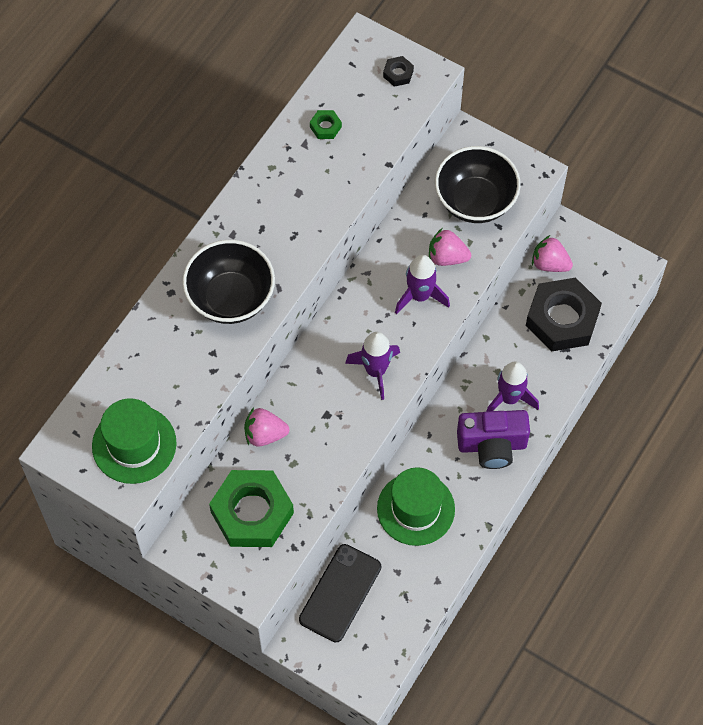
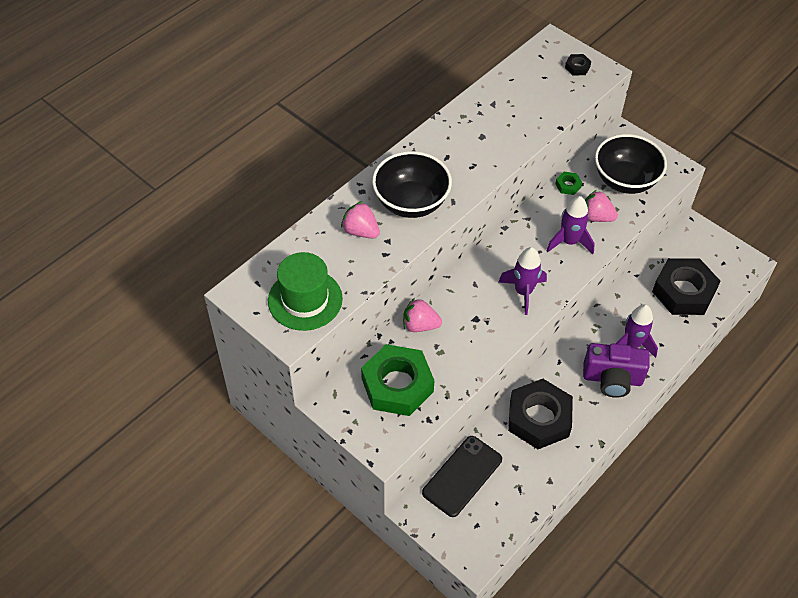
camera: 10 degrees right, 10 degrees down
green nut [310,110,342,139] -> green nut moved to [555,172,582,195]
green hat [377,467,455,546] -> black nut [508,379,573,449]
pink strawberry [532,235,573,272] -> pink strawberry moved to [341,201,380,238]

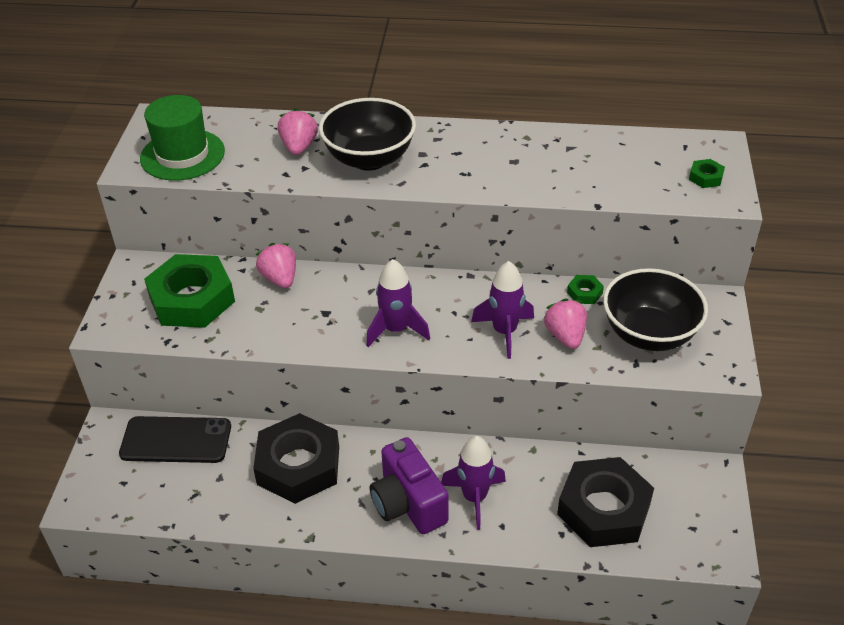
camera: 55 degrees right, 10 degrees down
black nut [565,54,592,76] -> green nut [689,159,725,188]

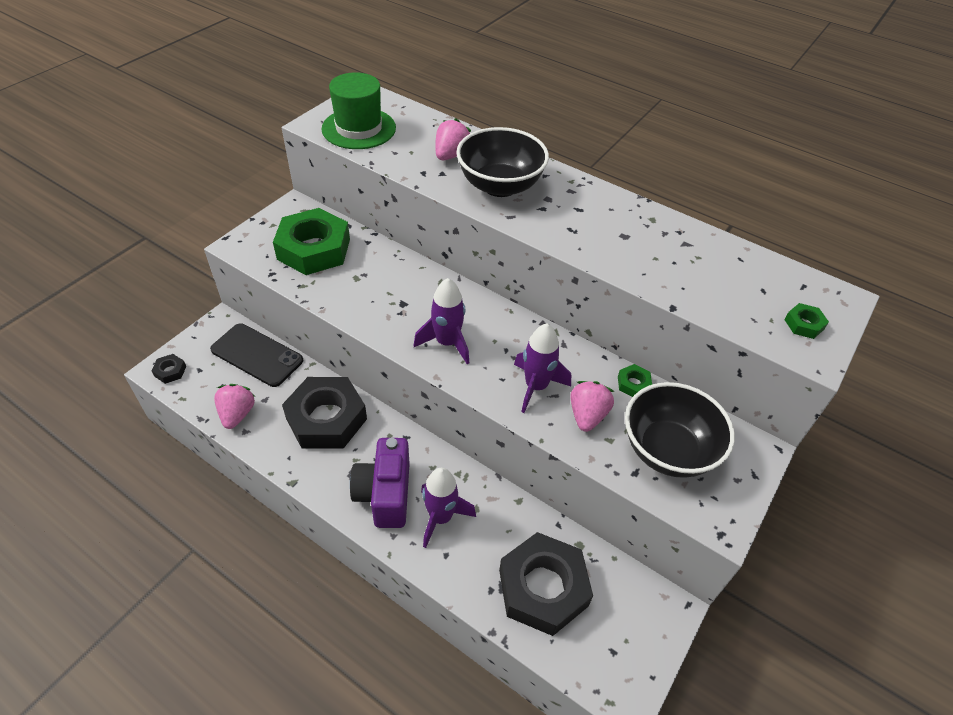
camera: 25 degrees right, 5 degrees up
pink strawberry [256,243,296,288] -> pink strawberry moved to [214,384,255,429]
none -> black nut [152,354,186,384]

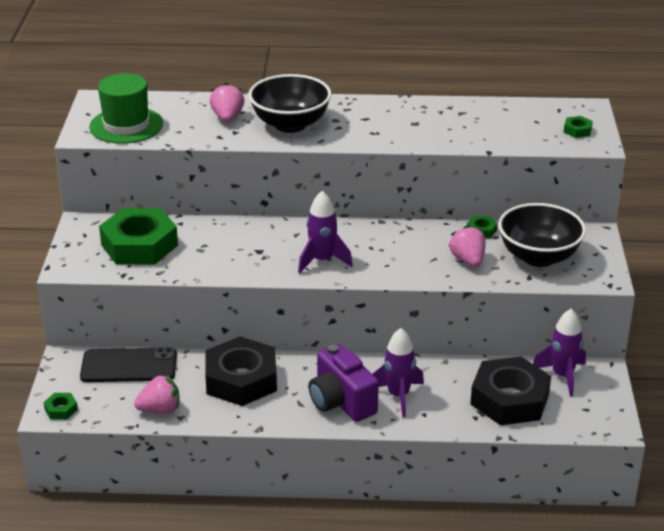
camera: 30 degrees left, 15 degrees down
black nut [152,354,186,384] -> green nut [44,393,78,419]
pink strawberry [214,384,255,429] -> pink strawberry turned 105 degrees clockwise [134,375,179,414]
purple rocket [514,323,571,413] -> purple rocket moved to [533,309,586,397]

